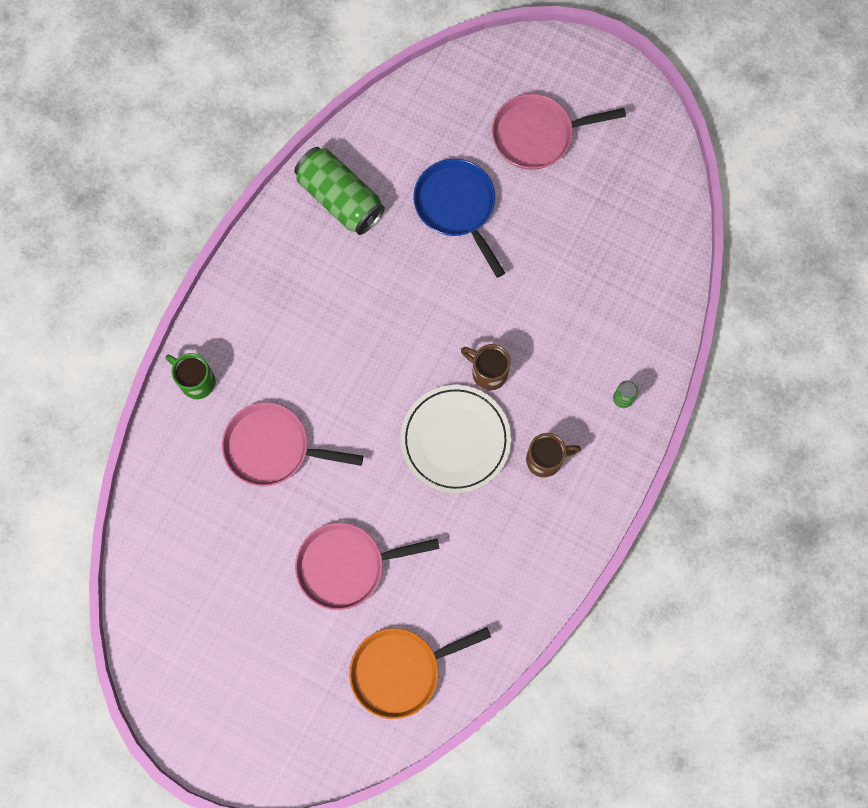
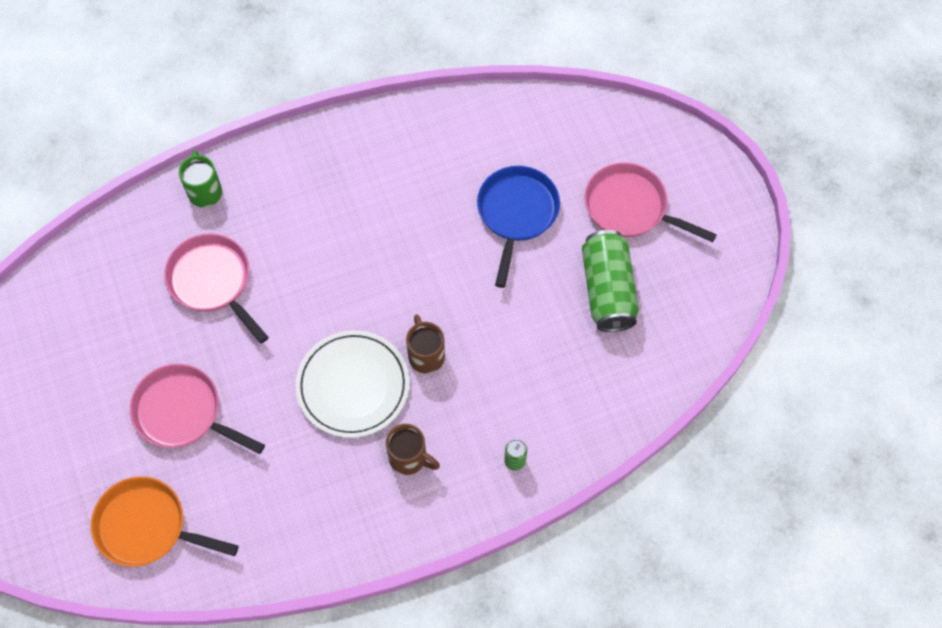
camera: 40 degrees right, 10 degrees down
green can [294,147,385,235] -> green can moved to [582,230,639,332]

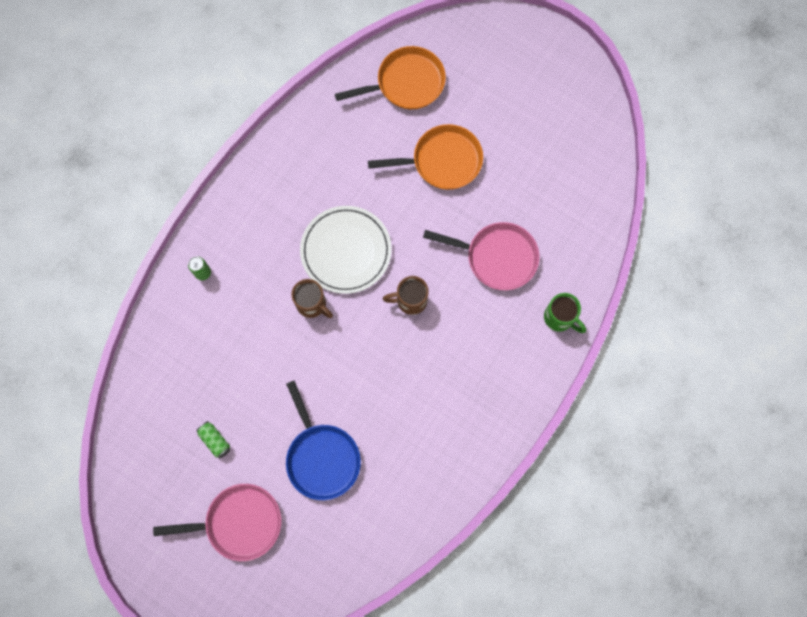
camera: 145 degrees right, 10 degrees up
pink pan [130,364,265,454] -> orange pan [368,124,483,190]
brown mug [386,424,440,475] -> brown mug moved to [383,276,428,315]
green can [582,230,639,332] -> green can [196,421,230,459], size x0.44

